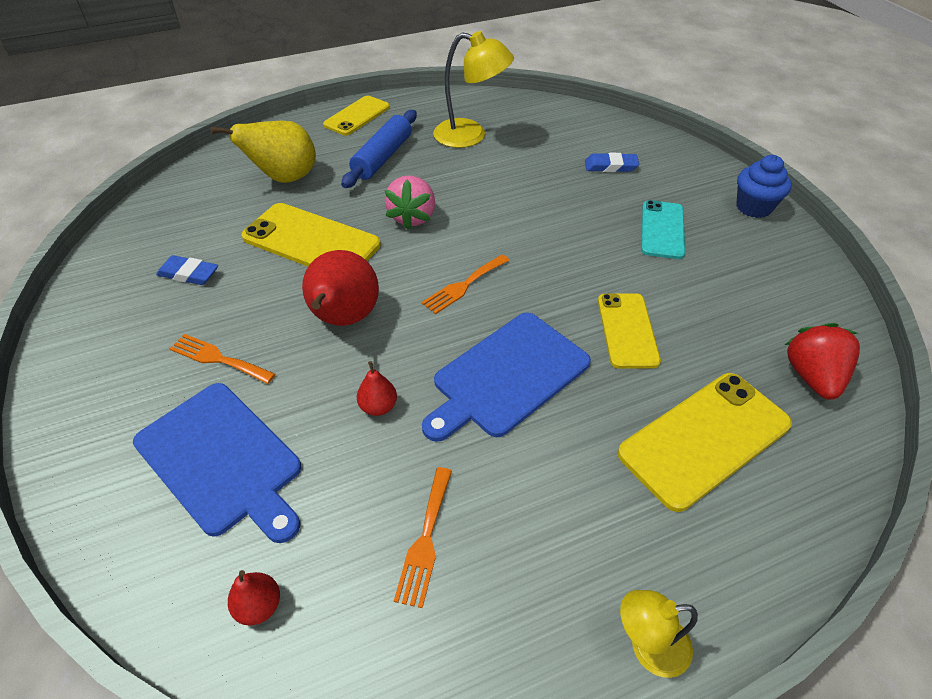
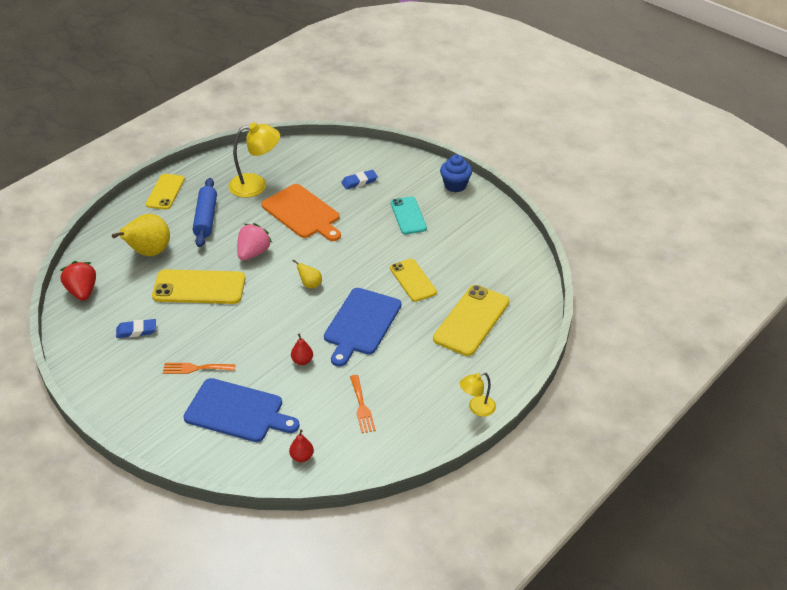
camera: 25 degrees left, 5 degrees down
red pear [302,250,379,326] -> none
pink strawberry [385,175,435,230] -> pink strawberry turned 135 degrees counterclockwise [237,223,272,261]
orange fork [422,255,510,314] -> yellow pear [293,260,322,289]
red strawberry [785,323,860,400] -> red strawberry moved to [60,261,96,301]
none -> orange cutting board [261,184,341,241]

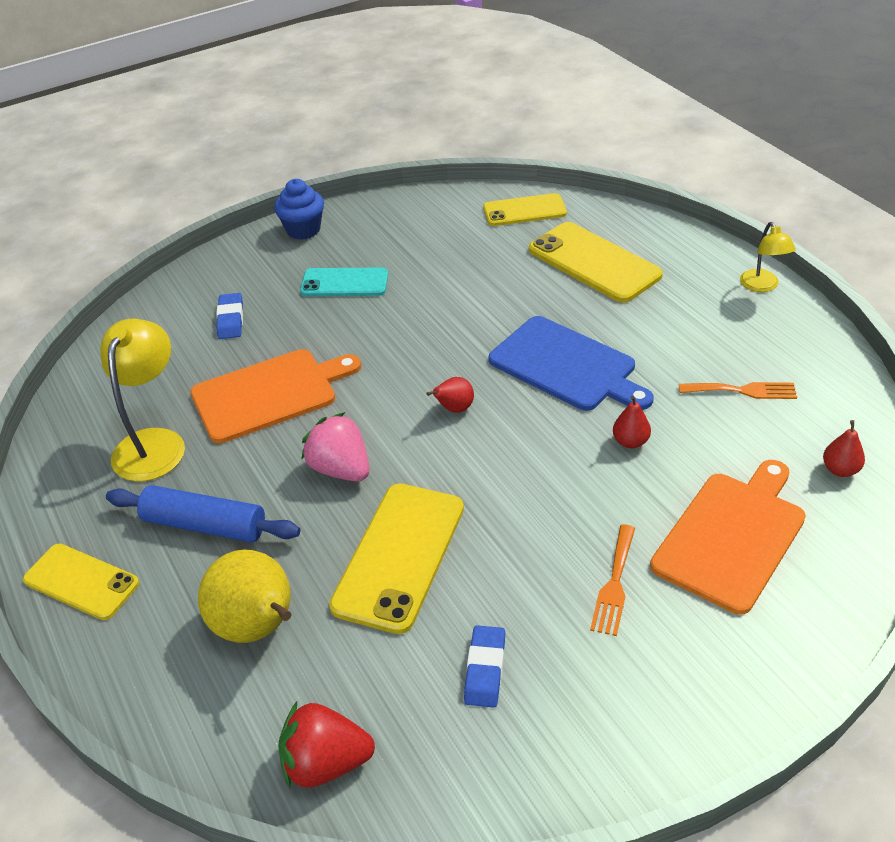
camera: 70 degrees left, 0 degrees up
blue cutting board [183,378,300,442] -> orange cutting board [650,460,806,615]
yellow pear [293,260,322,289] -> red pear [426,377,474,413]
yellow phone [390,259,437,302] -> yellow phone moved to [483,193,567,226]

